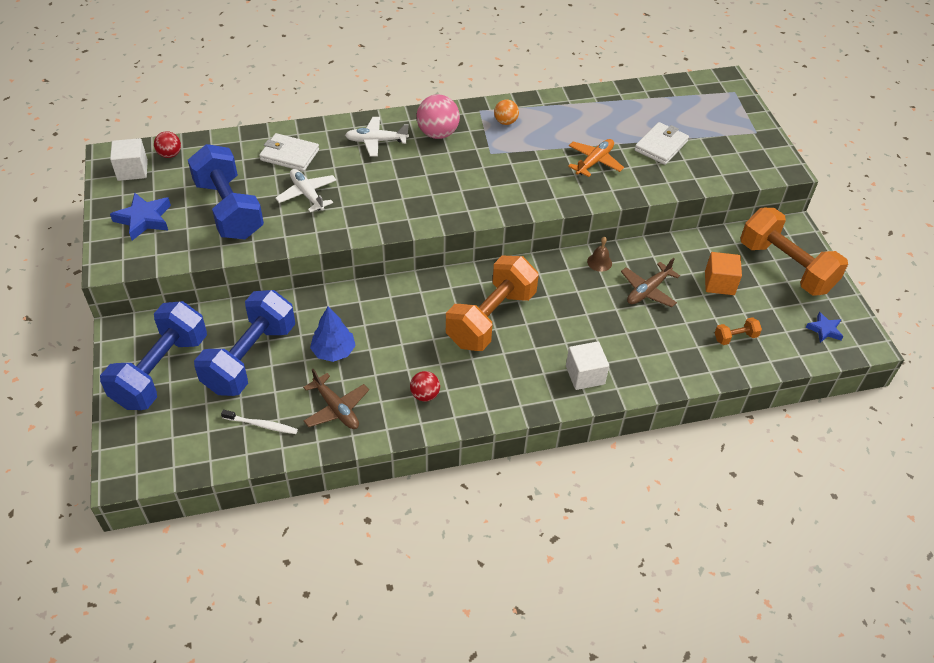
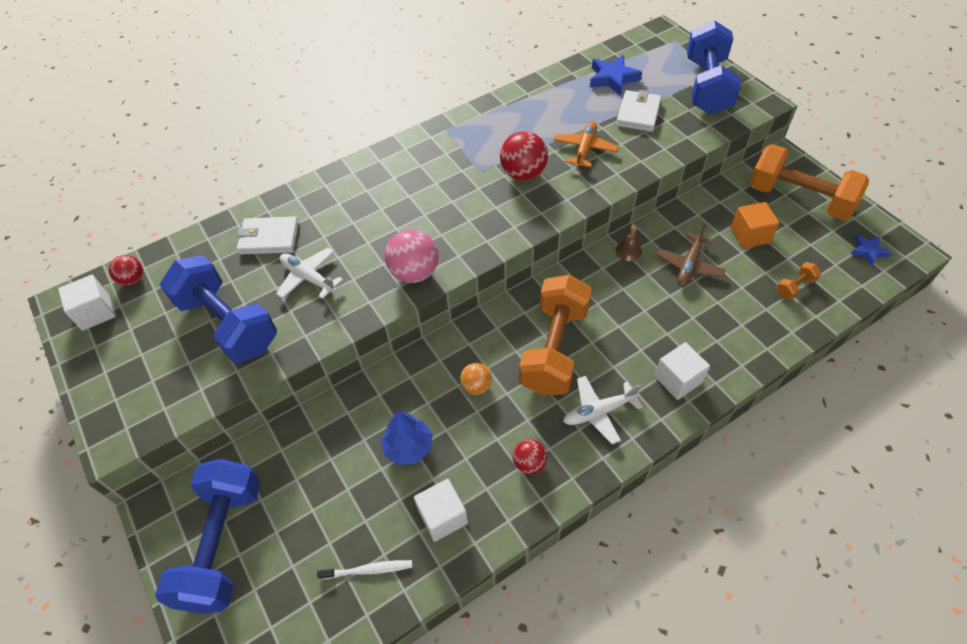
camera: 15 degrees left, 5 degrees up
blue star [110,193,171,241] -> blue star moved to [590,55,642,96]
blue dumbbell [194,290,295,396] -> blue dumbbell moved to [687,20,741,114]
brown plane [303,369,369,429] -> white cube [414,479,468,542]
white plane [345,117,409,157] -> white plane moved to [563,376,642,444]
pink ball [417,94,460,139] -> pink ball moved to [385,229,438,283]
orange ball [494,99,519,125] -> orange ball moved to [460,363,492,395]
none -> red ball [500,131,548,181]

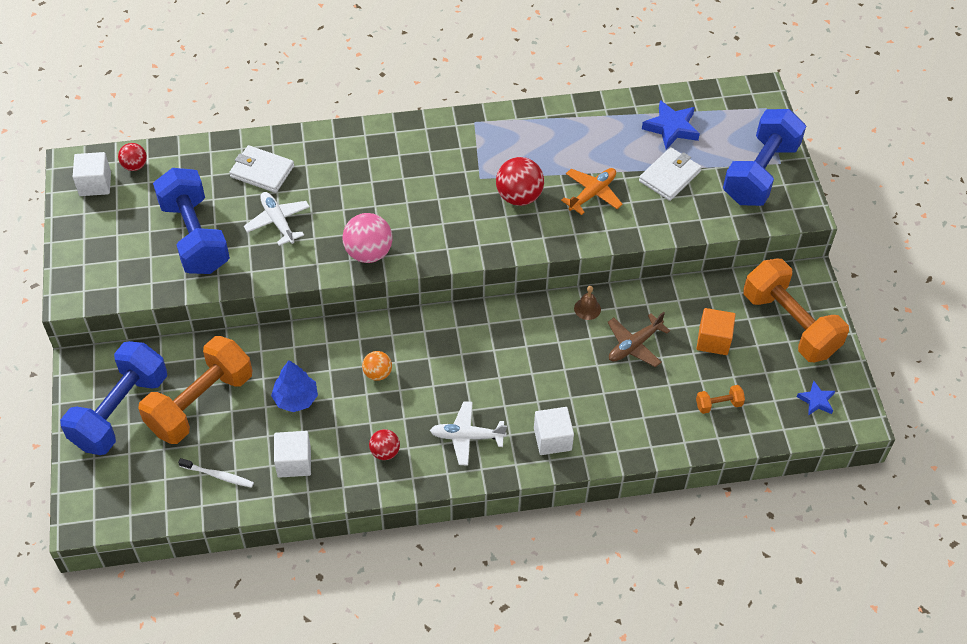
camera: 20 degrees right, 0 degrees up
orange dumbbell [519,275,592,396] -> orange dumbbell moved to [138,336,252,444]

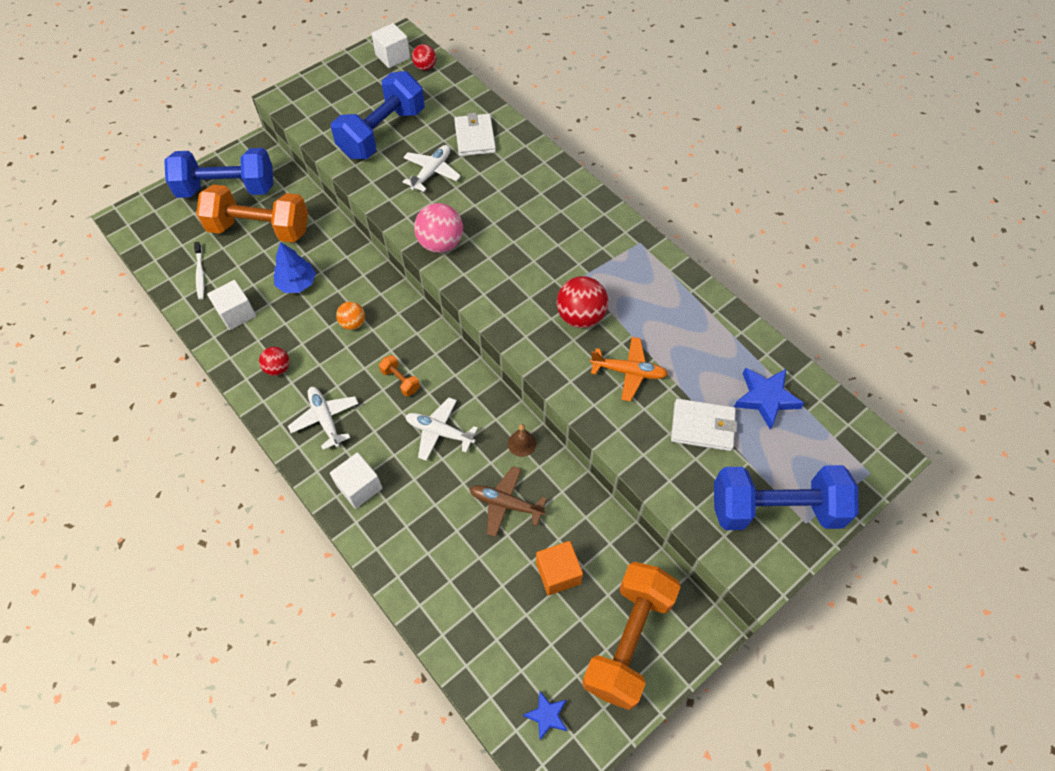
camera: 60 degrees right, 5 degrees up
orange dumbbell [696,385,745,414] -> orange dumbbell moved to [379,355,420,396]
none -> white plane [405,397,478,461]

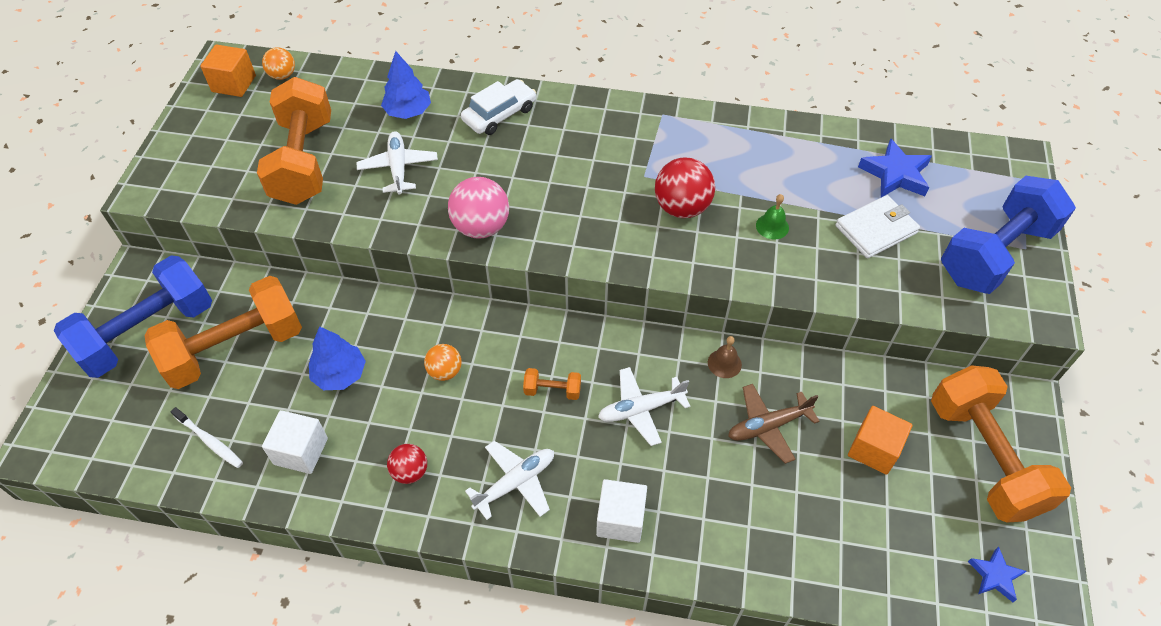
camera: 40 degrees left, 5 degrees down
white plane [288,387,359,450] -> white plane turned 120 degrees clockwise [465,441,554,520]
blue dumbbell [331,71,425,159] -> orange dumbbell [257,77,331,205]
white cube [371,23,410,68] -> orange cube [200,44,256,97]
red ball [412,44,436,71] -> orange ball [262,47,295,80]
white wallet [454,113,496,156] -> blue tree [381,51,431,119]
orange plane [590,337,668,402] -> green bell [756,194,789,239]
none -> white car [461,79,536,135]

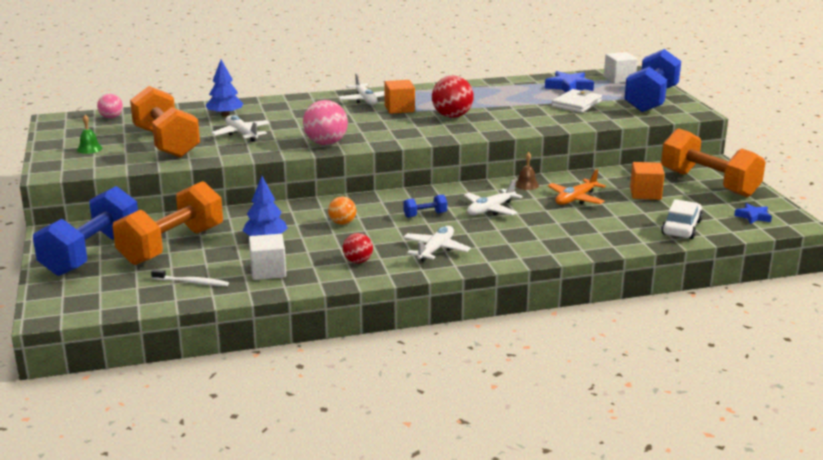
camera: 25 degrees left, 30 degrees down
orange cube [200,44,256,97] -> orange cube moved to [384,80,415,114]
orange ball [262,47,295,80] -> pink ball [97,94,123,118]
white car [461,79,536,135] -> white car moved to [661,199,703,239]
orange dumbbell [523,368,581,400] -> blue dumbbell [403,194,447,218]
white cube [596,479,647,543] -> white cube moved to [604,52,638,83]
brown plane [728,384,820,464] -> orange plane [548,169,606,205]
green bell [756,194,789,239] -> green bell moved to [77,115,103,154]
none -> white plane [338,73,385,105]

